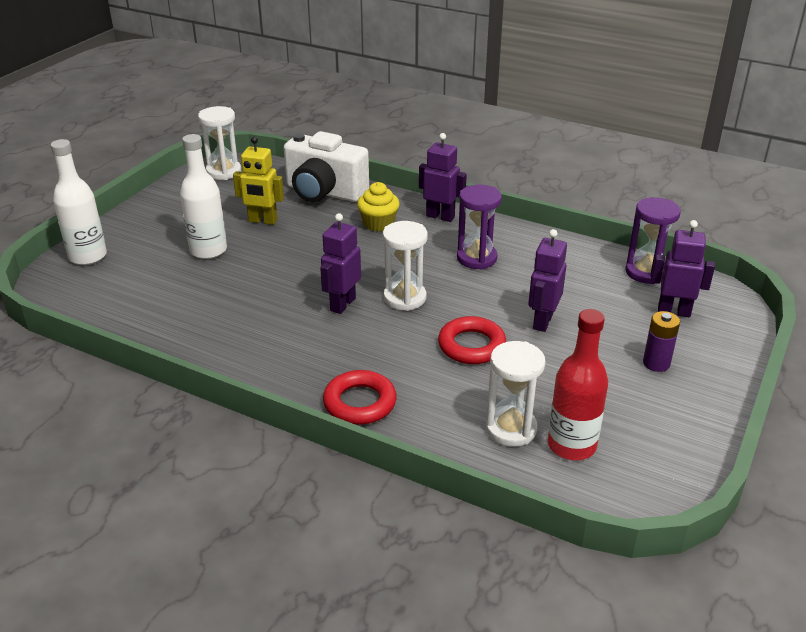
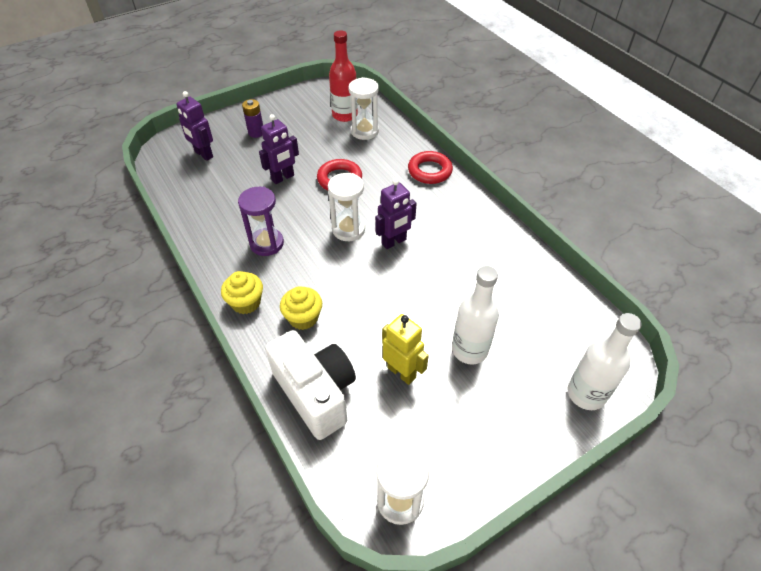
camera: 150 degrees left, 15 degrees up
purple robot [419,133,467,222] -> yellow cupcake [221,271,263,314]
purple hourglass [625,197,681,284] -> none

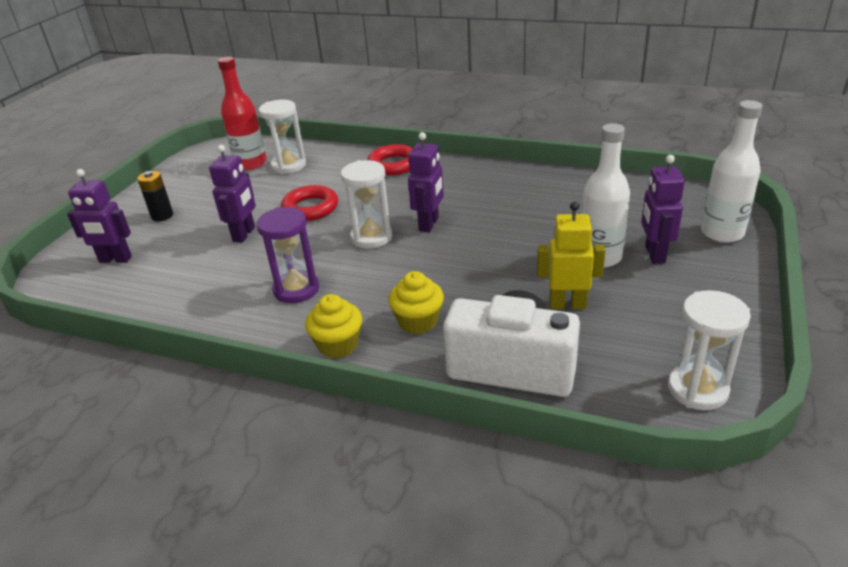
camera: 35 degrees left, 15 degrees down
purple battery [242,99,263,138] -> black battery [137,171,173,222]
none -> purple robot [641,155,685,264]

